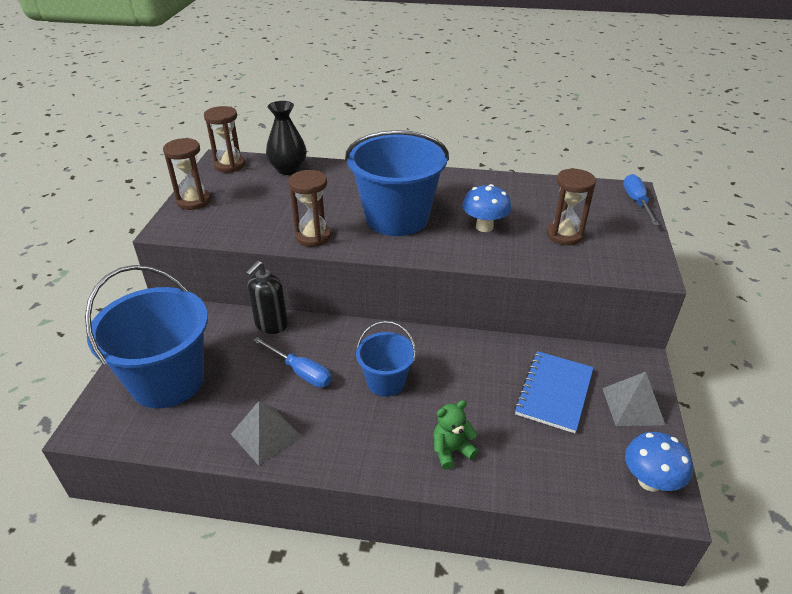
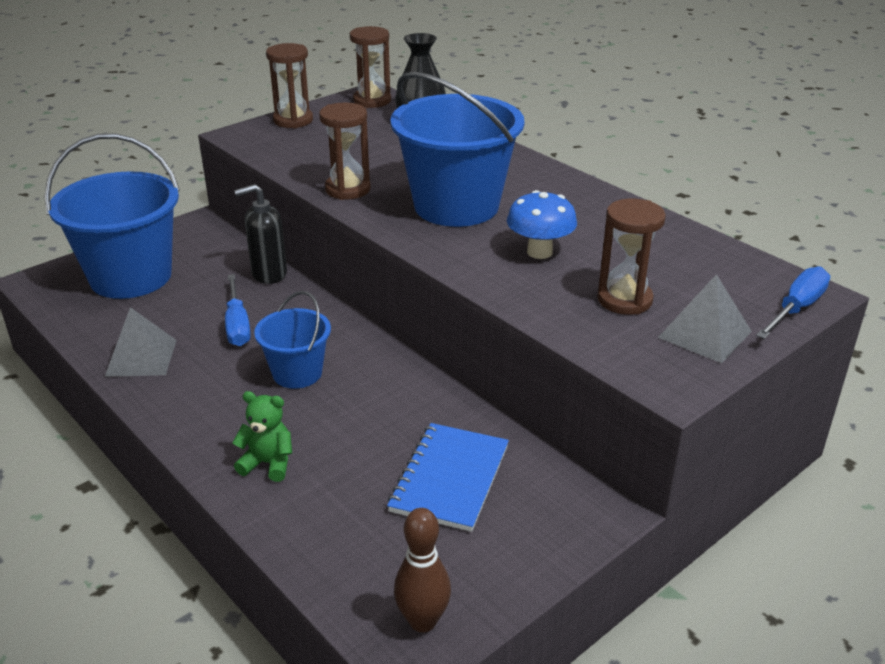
camera: 40 degrees right, 5 degrees down
blue notebook [514,351,594,433] -> blue notebook turned 45 degrees counterclockwise [387,423,509,532]
grey pyramid [602,372,665,426] -> grey pyramid moved to [658,274,752,363]
blue mushroom [625,432,693,492] -> brown bowling pin [394,508,451,632]

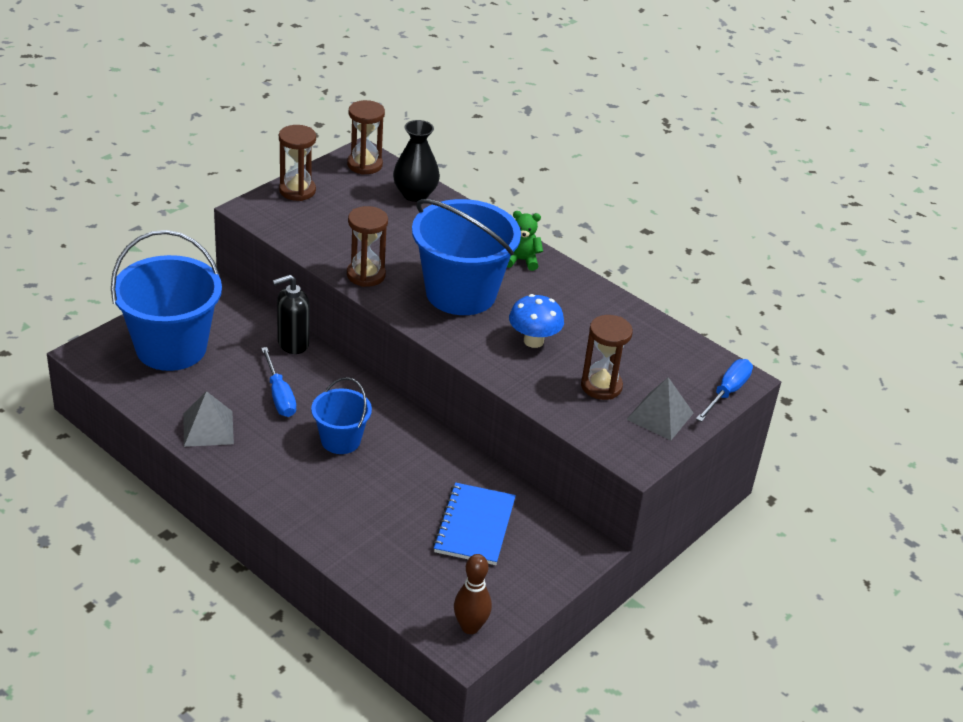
camera: 10 degrees left, 5 degrees up
green teddy bear [232,391,292,482] -> green teddy bear moved to [507,211,543,271]

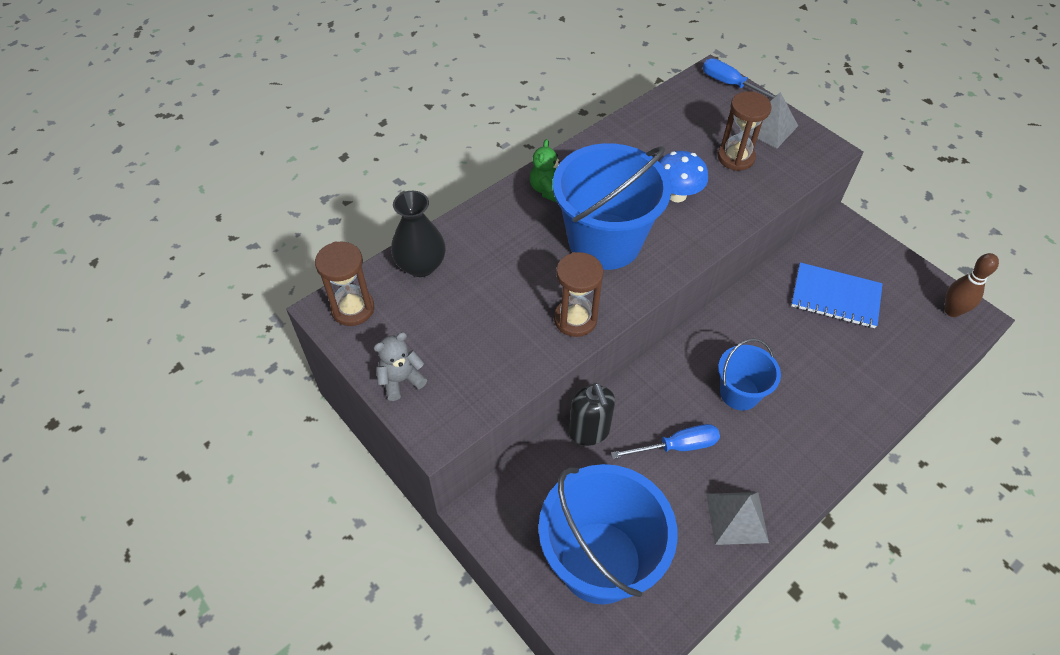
camera: 80 degrees left, 15 degrees up
brown hourglass [279,125,316,201] -> grey teddy bear [374,332,427,401]

